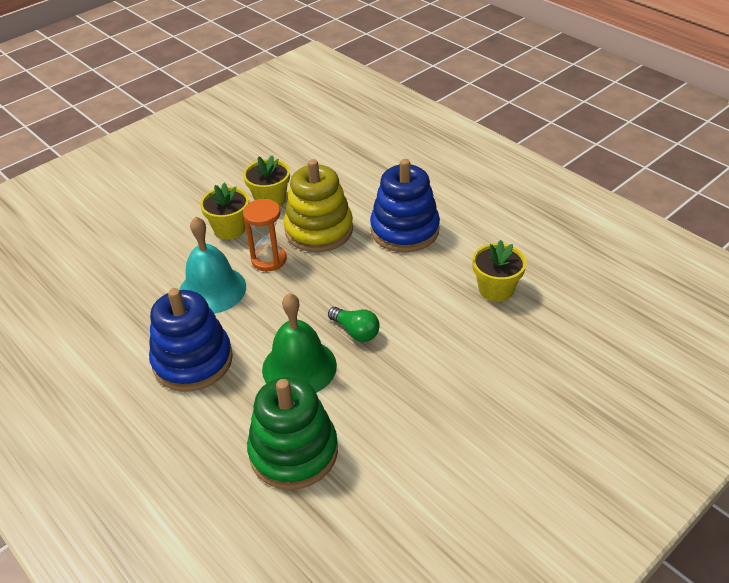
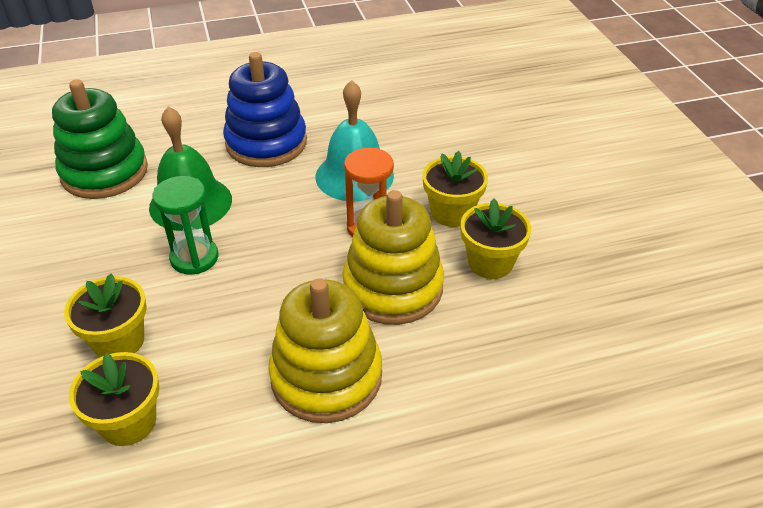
camera: 115 degrees right, 0 degrees up
green light bulb [328,307,380,342] -> green hourglass [152,176,219,275]
blue stacking toy [370,159,440,252] -> yellow stacking toy [268,278,382,423]
none -> yellow flower pot [64,274,147,357]

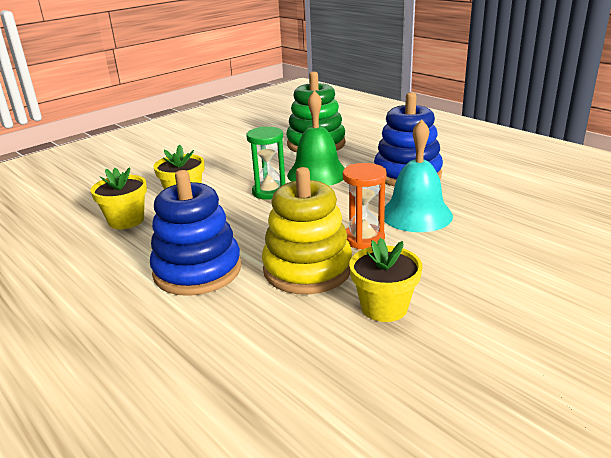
camera: 65 degrees right, 15 degrees down
yellow stacking toy [268,278,382,423] -> blue stacking toy [150,170,241,296]
yellow flower pot [422,151,488,227] -> none

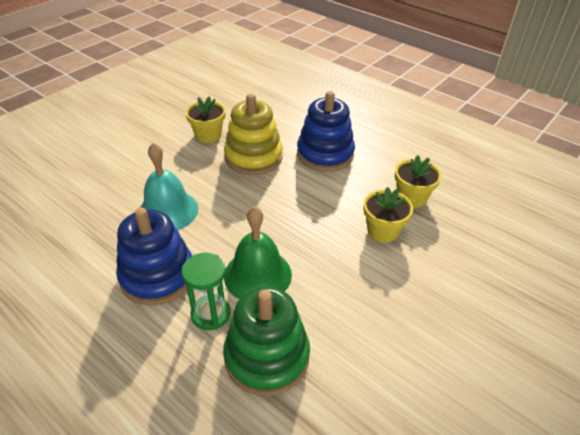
camera: 170 degrees right, 15 degrees up
green hourglass [246,127,286,200] -> green hourglass moved to [181,253,231,330]
orange hourglass [343,163,387,249] -> none

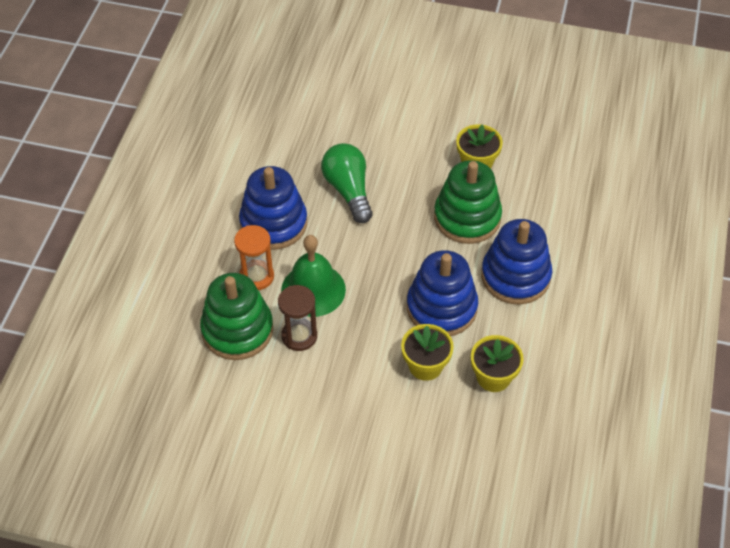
camera: 65 degrees right, 10 degrees up
turquoise bell [140,142,198,230] -> green light bulb [321,143,373,223]
green hourglass [181,253,231,330] -> orange hourglass [234,225,274,290]
yellow stacking toy [224,93,283,175] -> green stacking toy [434,160,502,244]
none -> brown hourglass [278,285,317,351]
none -> blue stacking toy [407,250,478,336]

